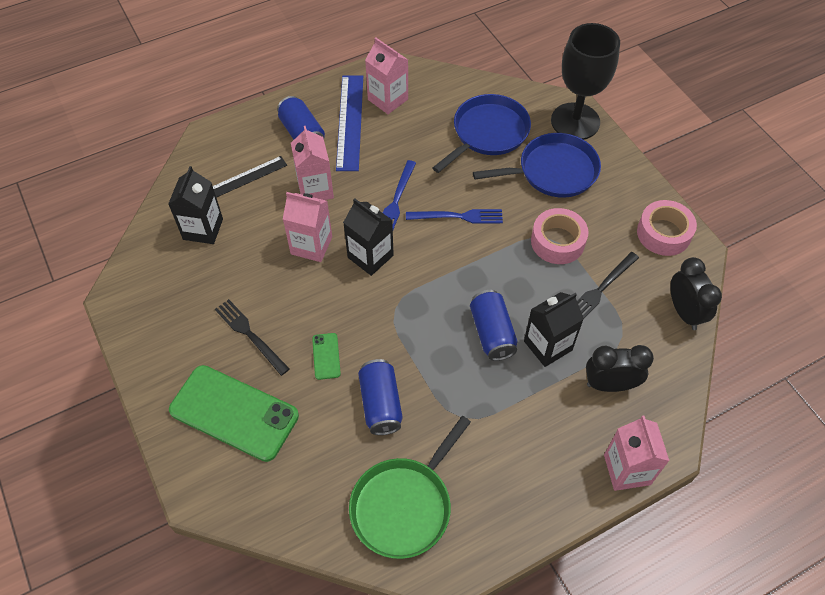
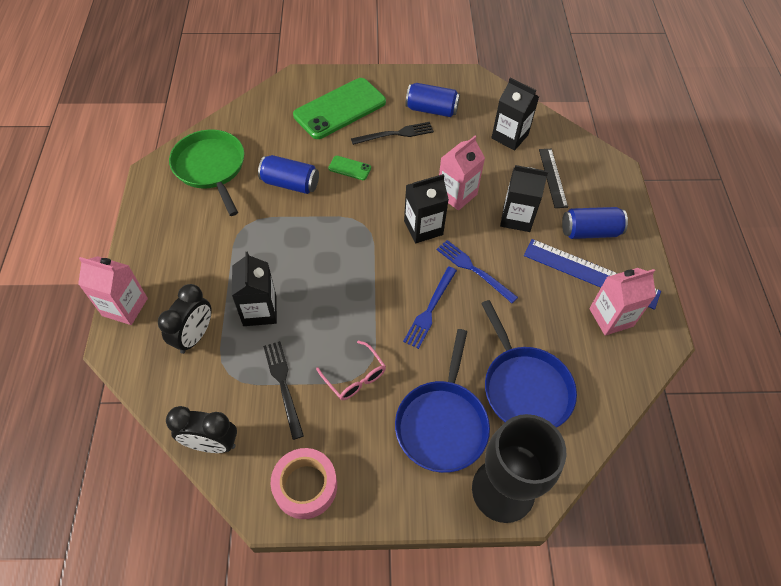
camera: 115 degrees right, 0 degrees up
pink carton [291,126,334,200] -> black carton [500,165,548,232]
blue can [470,290,518,361] -> blue can moved to [406,83,460,117]
pink tape [531,208,589,264] -> pink glasses [316,340,386,400]

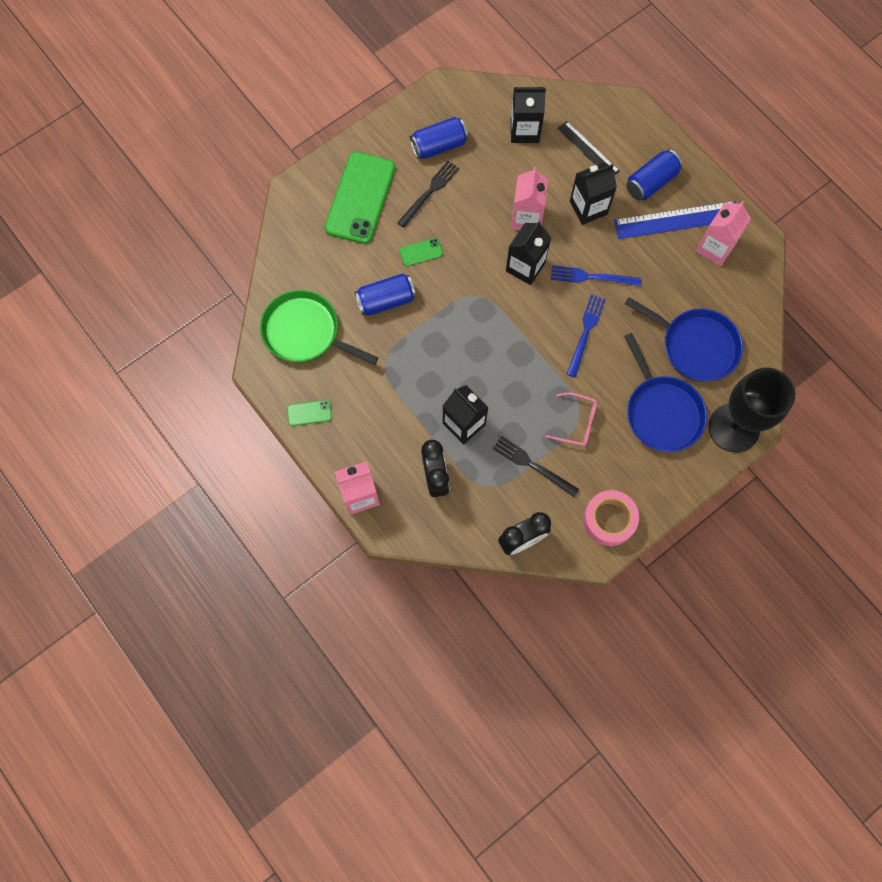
camera: 35 degrees left, 15 degrees up
blue fork [403,267,457,349] -> blue fork turned 150 degrees counterclockwise [567,294,605,377]
none -> green phone [287,400,332,426]

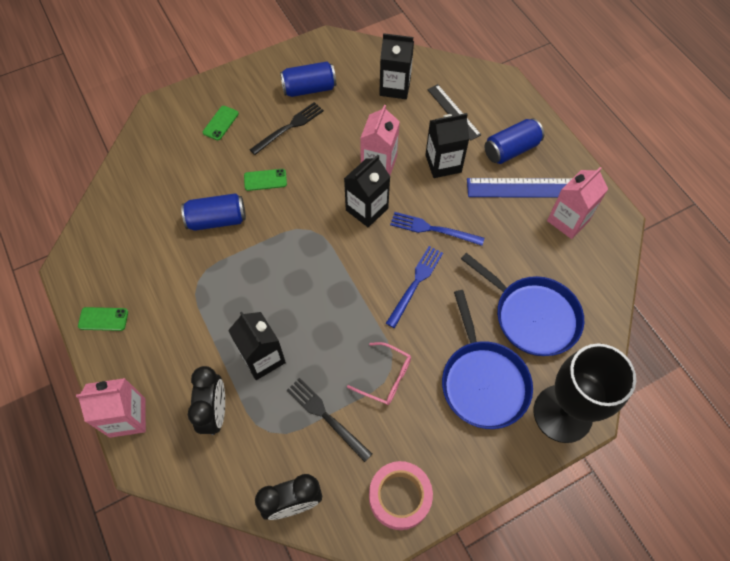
camera: 10 degrees right, 10 degrees down
green pan [260,290,378,365] -> none
green phone [325,152,395,244] -> green phone [203,106,239,140], size x0.43

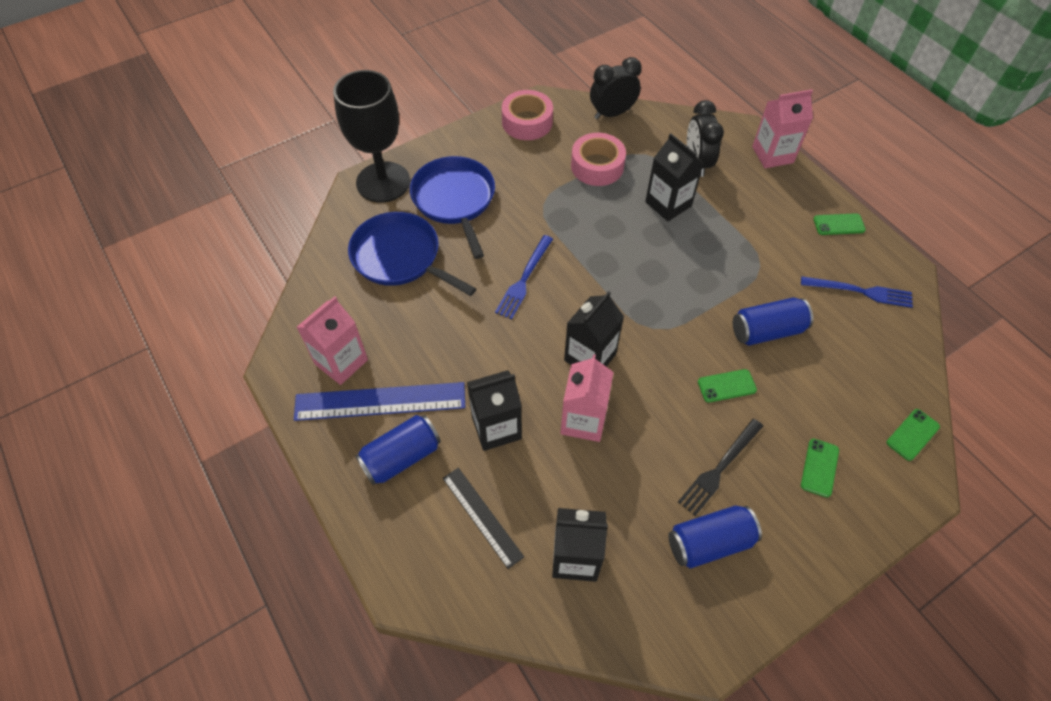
camera: 175 degrees right, 5 degrees down
black fork [287,378,372,462] -> pink tape [571,133,626,186]
pink glasses [347,342,411,405] -> none
blue fork [390,212,484,246] -> blue fork moved to [801,276,913,308]
none -> green phone [887,409,940,461]

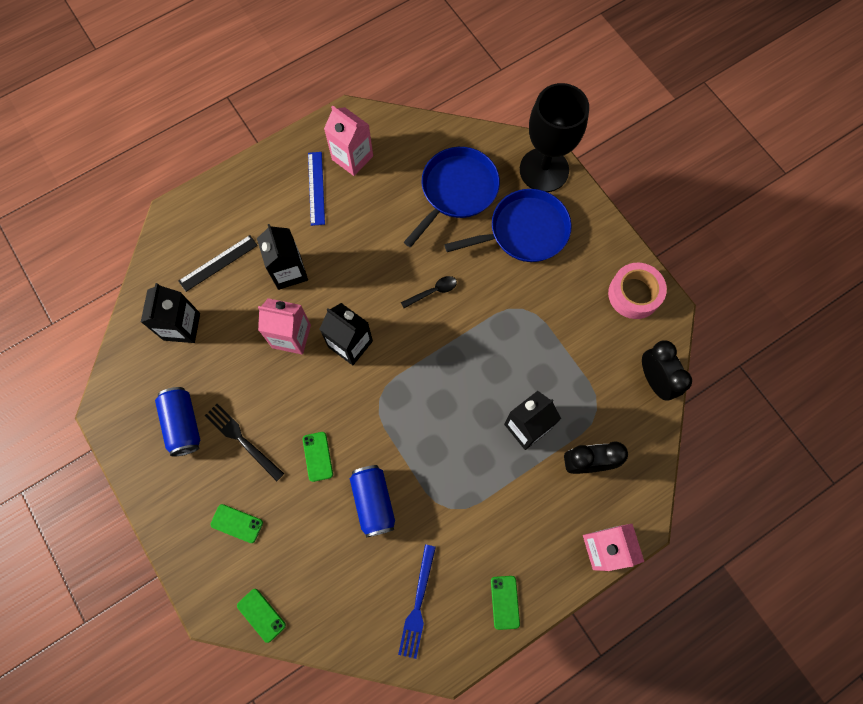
camera: 90 degrees right, 15 degrees up
blue ruler [294,382,465,421] -> blue ruler [308,152,325,226], size x0.63
blue can [355,415,441,485] -> none
blue fork [495,235,553,319] -> black spoon [401,276,457,308]
pink tape [571,133,626,186] -> none

